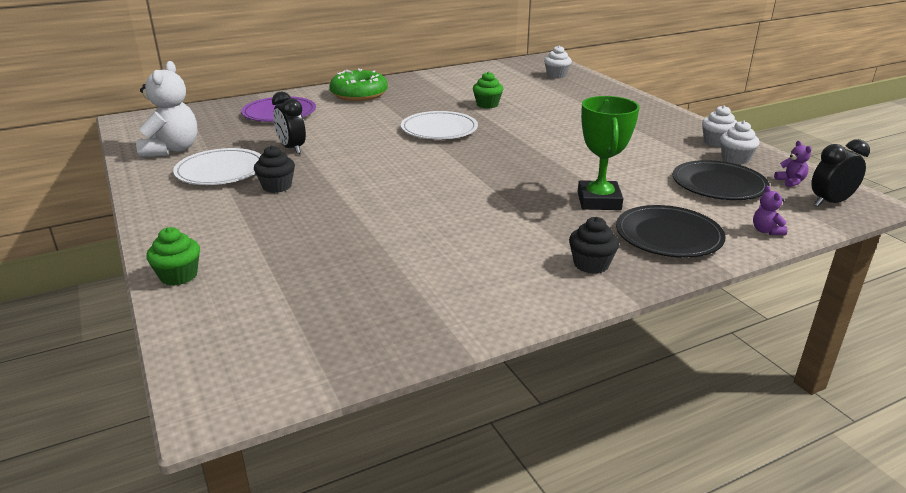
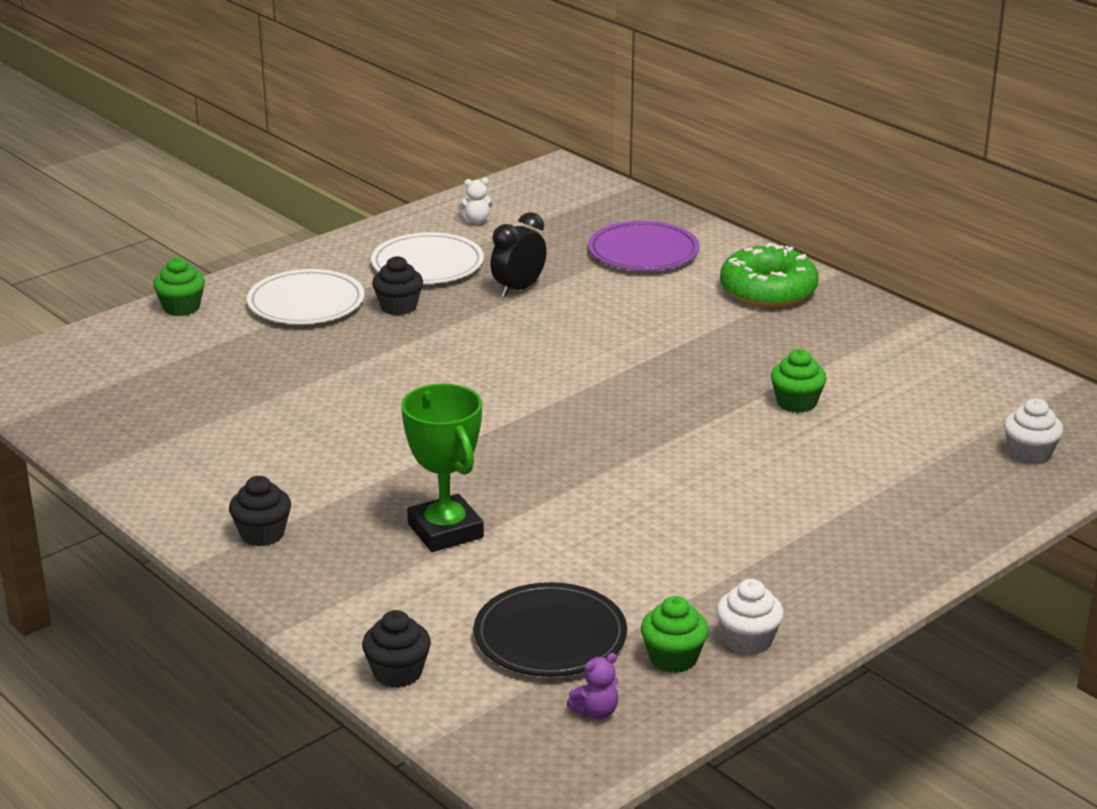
camera: 75 degrees right, 0 degrees up
white teddy bear [136,61,198,157] -> white teddy bear [458,178,493,224], size x0.43
white plate [401,111,478,139] -> white plate moved to [247,269,364,324]
green trophy [578,96,640,210] -> green trophy turned 75 degrees clockwise [401,384,484,552]
black plate [616,205,726,258] -> none
white cupcake [720,121,760,165] -> green cupcake [641,596,709,673]
purple teddy bear [753,186,787,235] -> black cupcake [362,610,431,688]
black clock [811,139,870,207] -> none

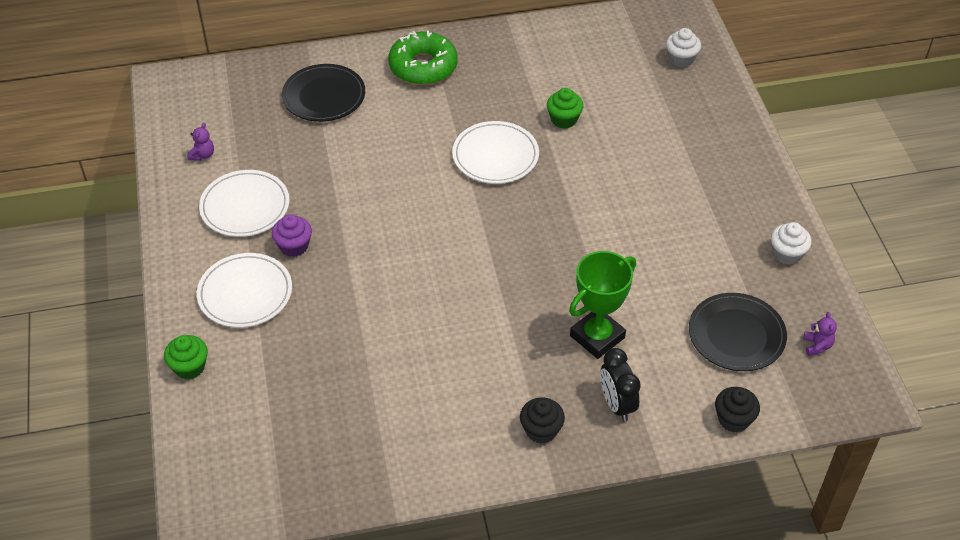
camera: 60 degrees left, 20 degrees up
black cupcake [372,256,423,315] -> purple cupcake [272,214,312,257]
green trophy [401,384,484,552] -> green trophy turned 45 degrees counterclockwise [569,251,636,359]
white teddy bear [458,178,493,224] -> purple teddy bear [188,123,214,161]
black clock [490,212,547,298] -> black clock moved to [600,348,641,422]
purple plate [588,221,700,271] -> black plate [282,64,365,122]
green cupcake [641,596,709,673] -> none
none -> white plate [452,121,539,184]

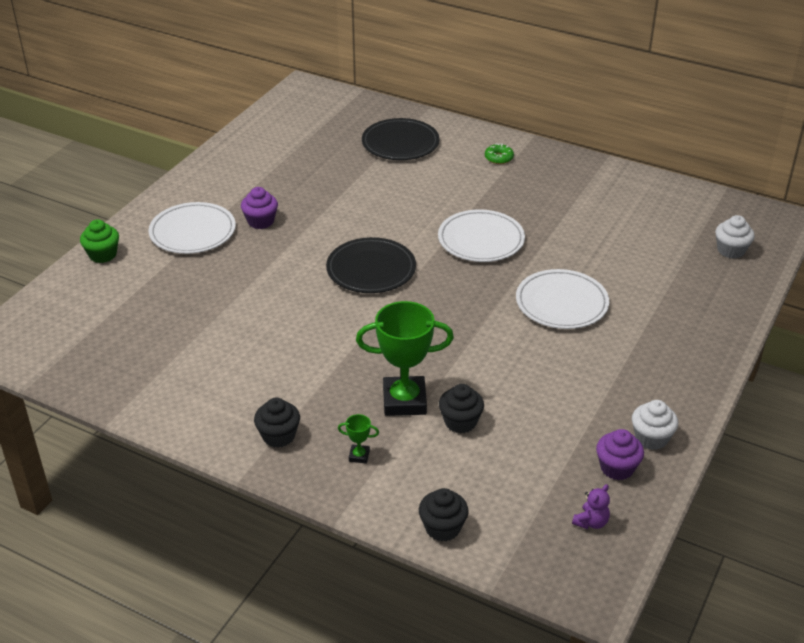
camera: 40 degrees right, 10 degrees down
purple teddy bear [188,123,214,161] -> none
white plate [199,170,290,237] -> white plate moved to [516,269,609,329]
green donut [388,31,458,85] -> green donut [485,144,514,164], size x0.43
green cupcake [547,88,584,129] -> none
black clock [600,348,641,422] -> green trophy [338,414,379,464]
black plate [689,293,787,371] -> black plate moved to [326,237,416,293]
none -> black cupcake [439,384,484,433]
none -> purple cupcake [596,429,644,480]

